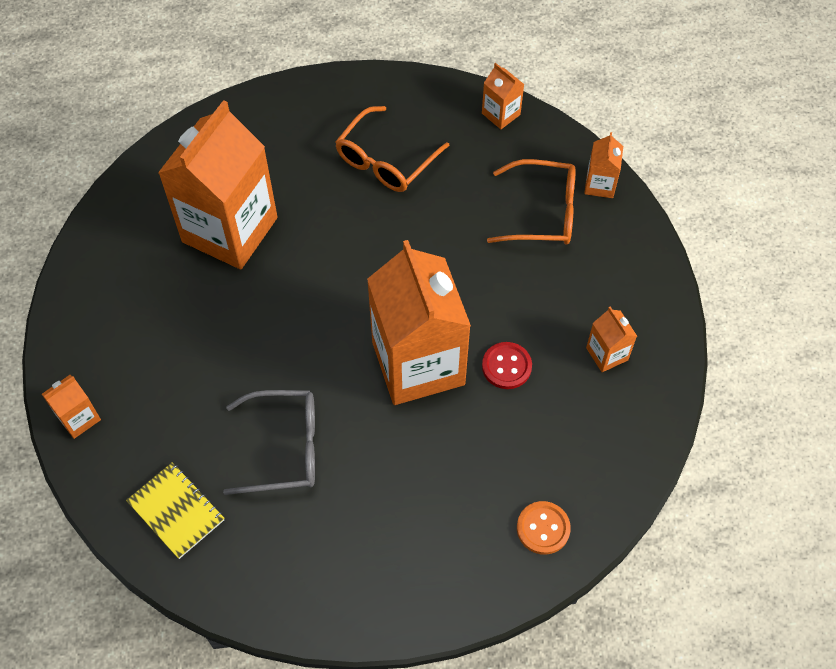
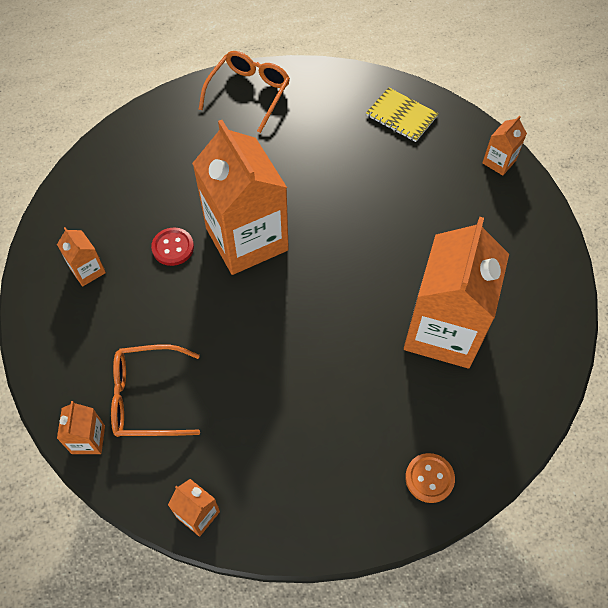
camera: 170 degrees right, 0 degrees up
grey glasses [223,390,315,495] -> none
orange glasses [335,106,450,192] -> orange glasses moved to [198,51,290,133]
orange button [517,501,571,555] -> orange button moved to [405,453,455,503]

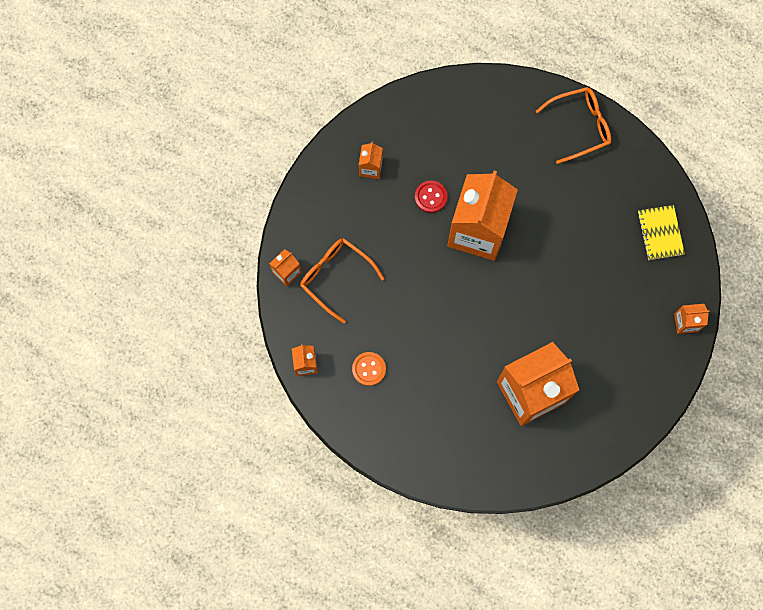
camera: 45 degrees right, 15 degrees up
orange button [405,453,455,503] -> orange button moved to [352,352,386,386]

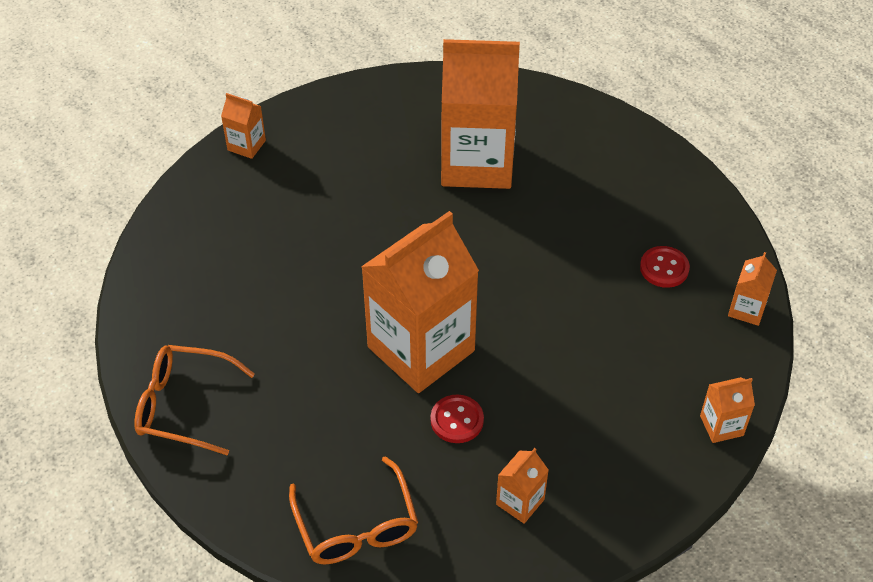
camera: 150 degrees left, 25 degrees down
orange glasses [300,238,384,324] -> orange glasses moved to [289,456,418,564]
orange button [352,352,386,386] -> red button [640,246,690,288]
yellow notebook [637,205,685,260] -> none

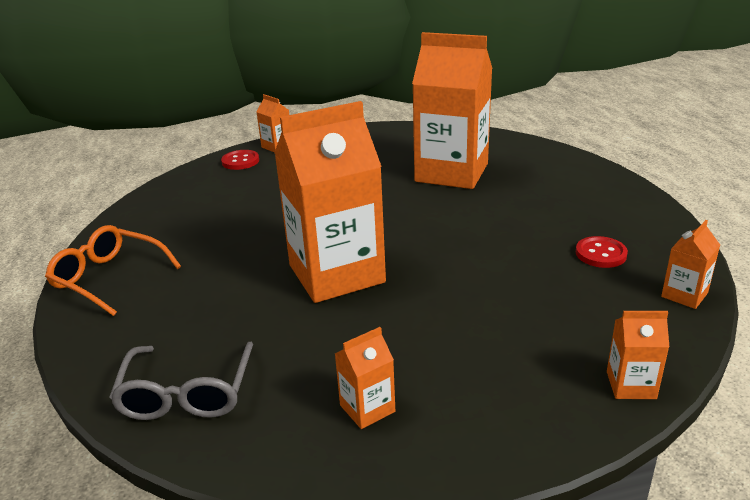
camera: 20 degrees right, 20 degrees down
orange glasses [289,456,418,564] -> grey glasses [109,342,253,420]
red button [431,395,484,443] -> red button moved to [221,150,259,170]

